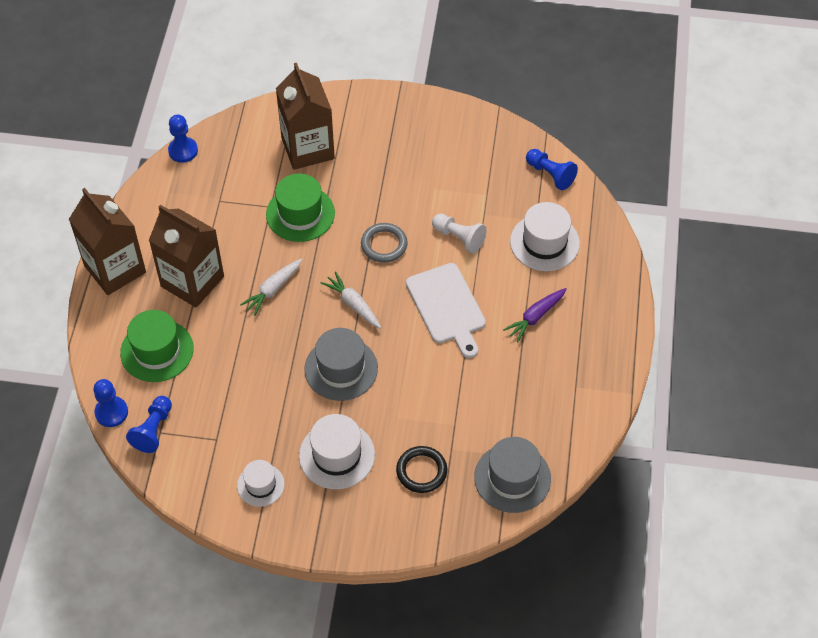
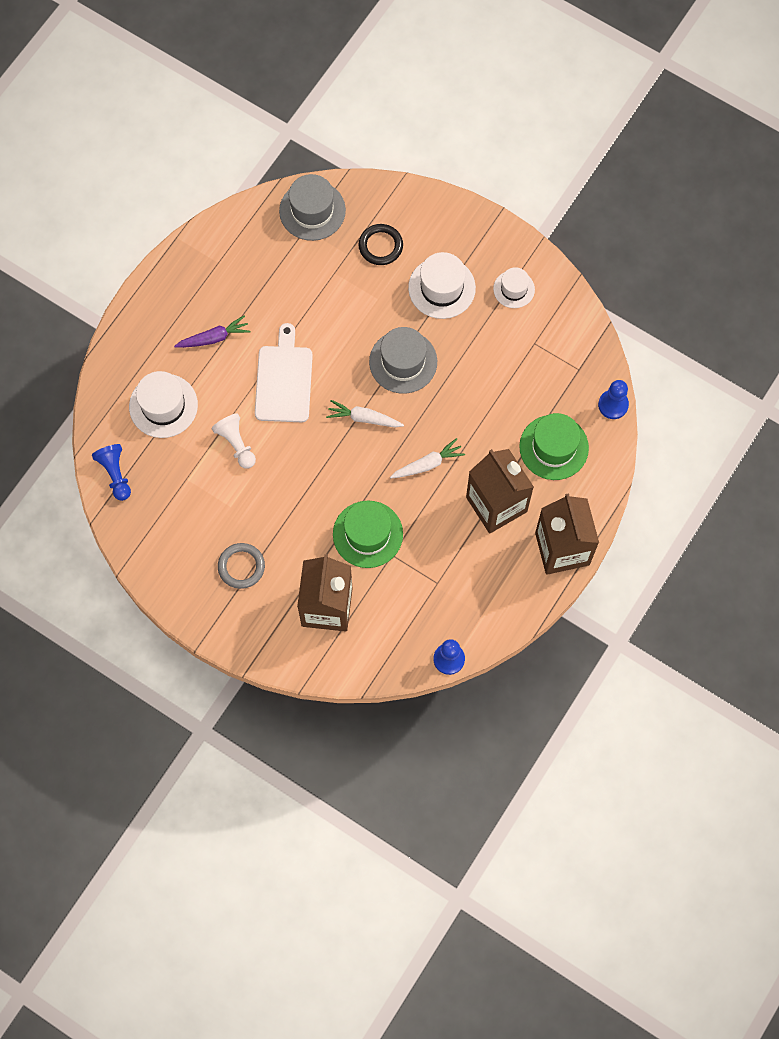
camera: 155 degrees left, 15 degrees up
blue pawn [126,396,172,453] -> none
white carrot [321,271,381,329] -> white carrot turned 120 degrees clockwise [326,400,404,428]
grey ring [361,223,408,263] -> grey ring moved to [218,543,265,589]

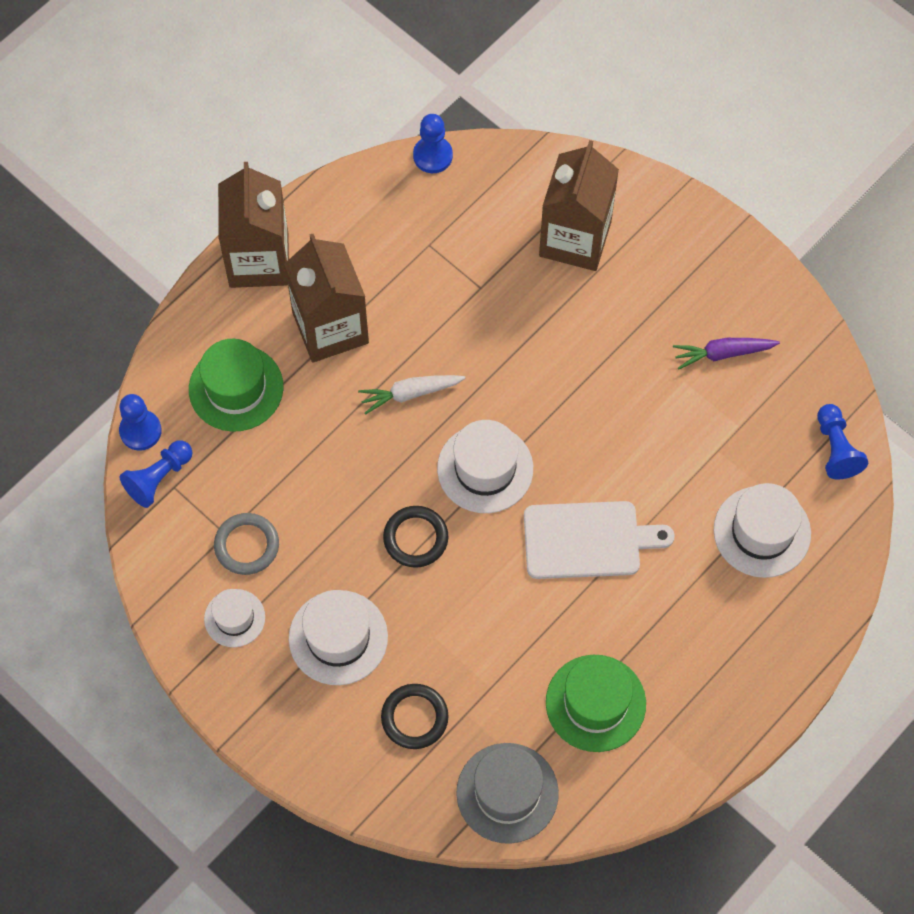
camera: 170 degrees left, 5 degrees down
purple carrot [174,315,251,348] -> purple carrot moved to [673,338,780,370]
white pawn [212,413,256,469] -> none
grey ring [218,543,265,589] -> grey ring moved to [214,513,279,575]
white cutting board [255,323,313,422] -> white cutting board turned 105 degrees counterclockwise [524,501,675,579]
white carrot [326,400,404,428] -> white hat [437,420,533,513]
green hat [333,500,403,568] -> green hat moved to [546,655,646,752]
grey hat [369,327,437,394] -> black ring [383,506,448,568]
none -> blue pawn [120,440,193,508]

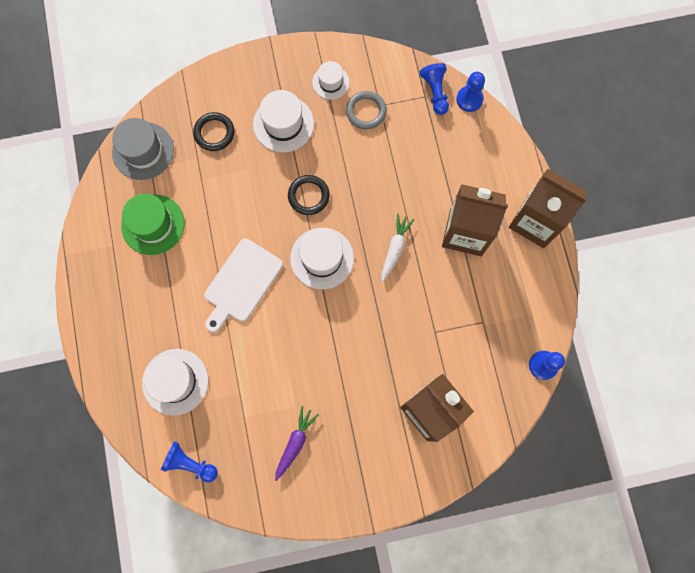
camera: 125 degrees right, 10 degrees up
green hat [189,339,284,432] -> none

